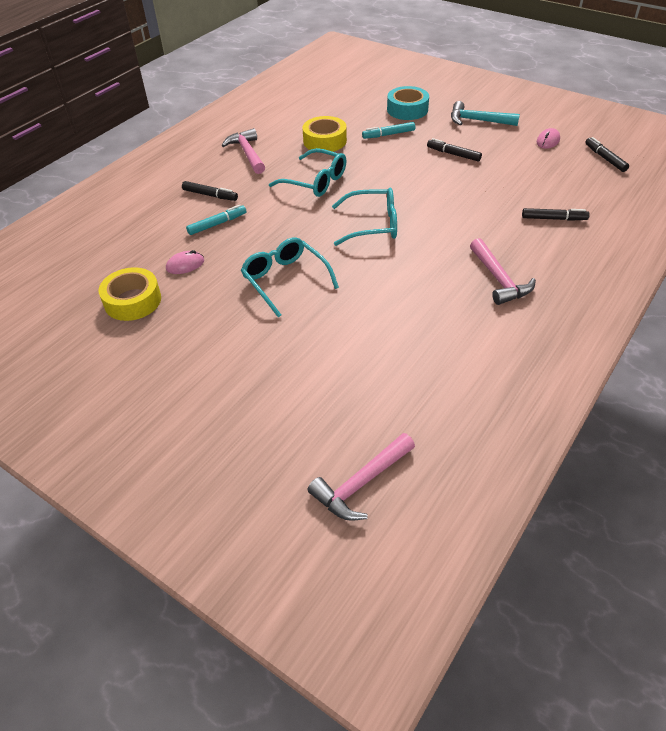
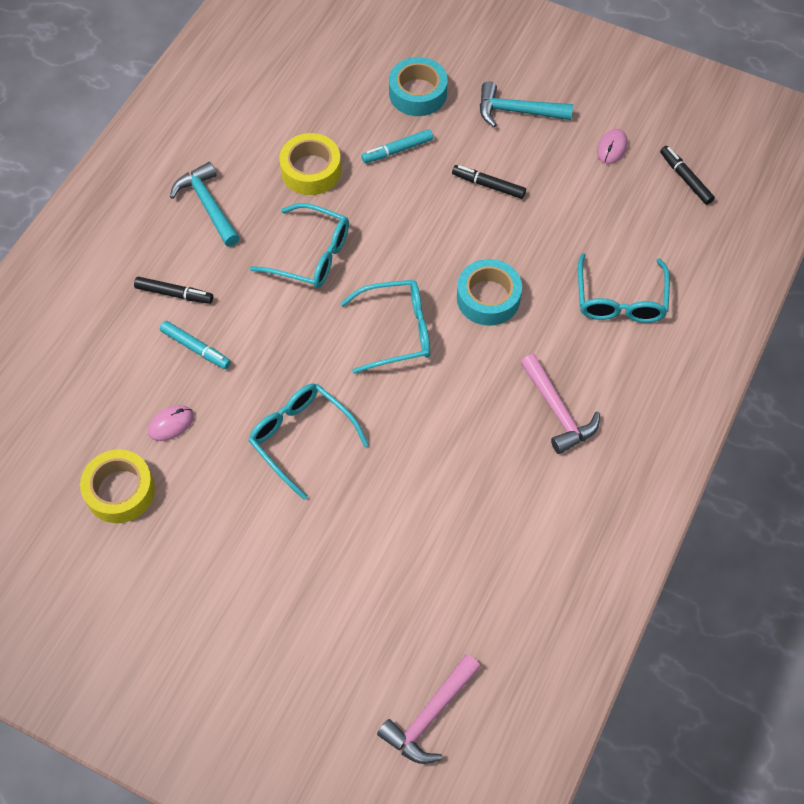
camera: 10 degrees left, 15 degrees up
turquoise marker [186,205,246,235] -> turquoise marker turned 75 degrees clockwise [160,321,231,369]
pink hammer [221,128,265,174] -> turquoise hammer [170,162,240,247]
black marker [522,208,590,221] -> turquoise glasses [578,253,670,323]
none -> turquoise tape [457,259,522,326]

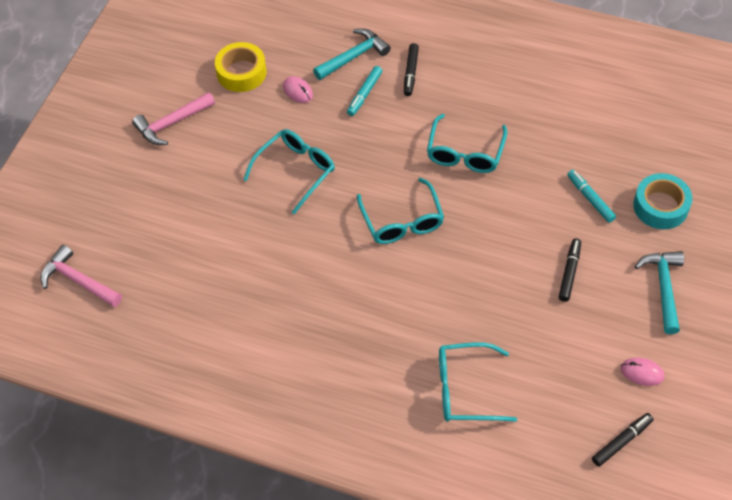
camera: 85 degrees right, 5 degrees down
turquoise hammer [170,162,240,247] -> turquoise hammer moved to [313,29,391,80]
yellow tape [279,133,341,195] -> none
turquoise tape [457,259,522,326] -> none
pink hammer [521,354,600,454] -> pink hammer moved to [132,92,215,145]

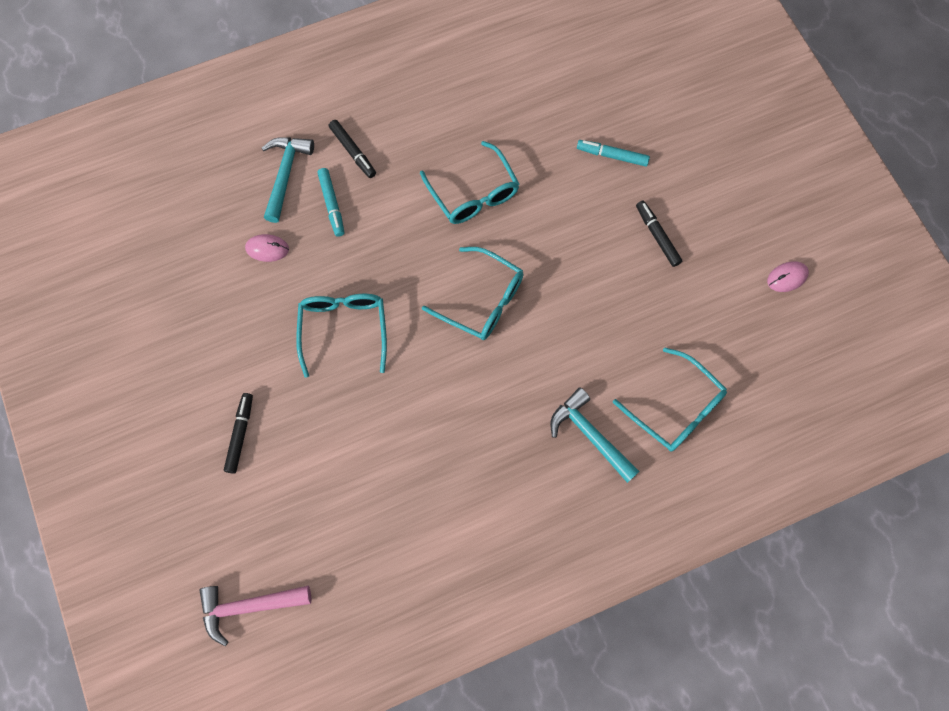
camera: 45 degrees left, 15 degrees up
pink hammer [132,92,215,145] -> none
yellow tape [215,42,267,92] -> none
turquoise glasses [439,342,517,422] -> turquoise glasses turned 90 degrees counterclockwise [613,347,727,452]
black marker [592,413,654,467] -> black marker moved to [224,393,253,474]
turquoise tape [633,173,692,229] -> none
turquoise hammer [635,251,684,334] -> turquoise hammer moved to [550,387,640,483]

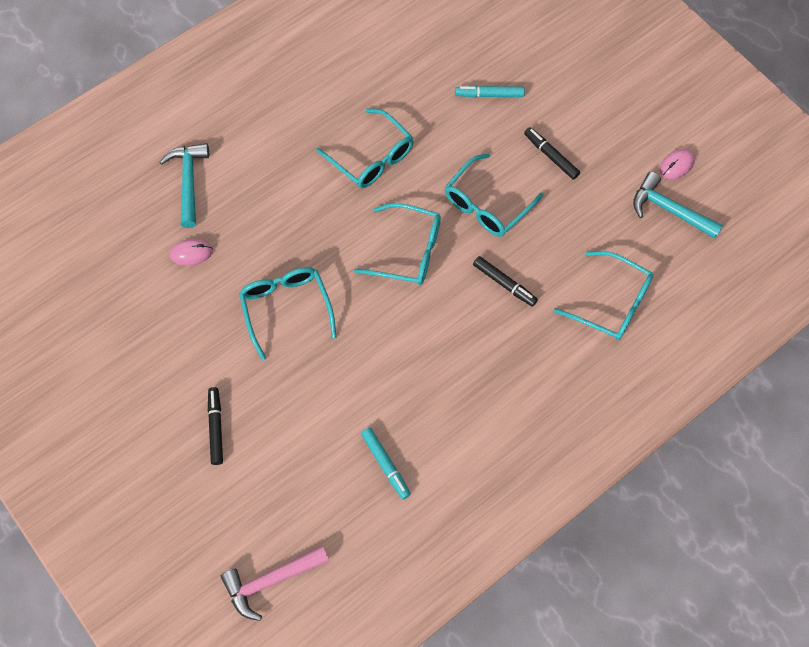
camera: 15 degrees left, 5 degrees down
turquoise marker [317,168,344,237] -> turquoise marker moved to [361,428,411,499]
black marker [329,120,376,178] -> black marker moved to [473,256,538,307]
turquoise hammer [550,387,640,483] -> turquoise hammer moved to [633,172,723,239]
none -> turquoise glasses [445,153,543,237]

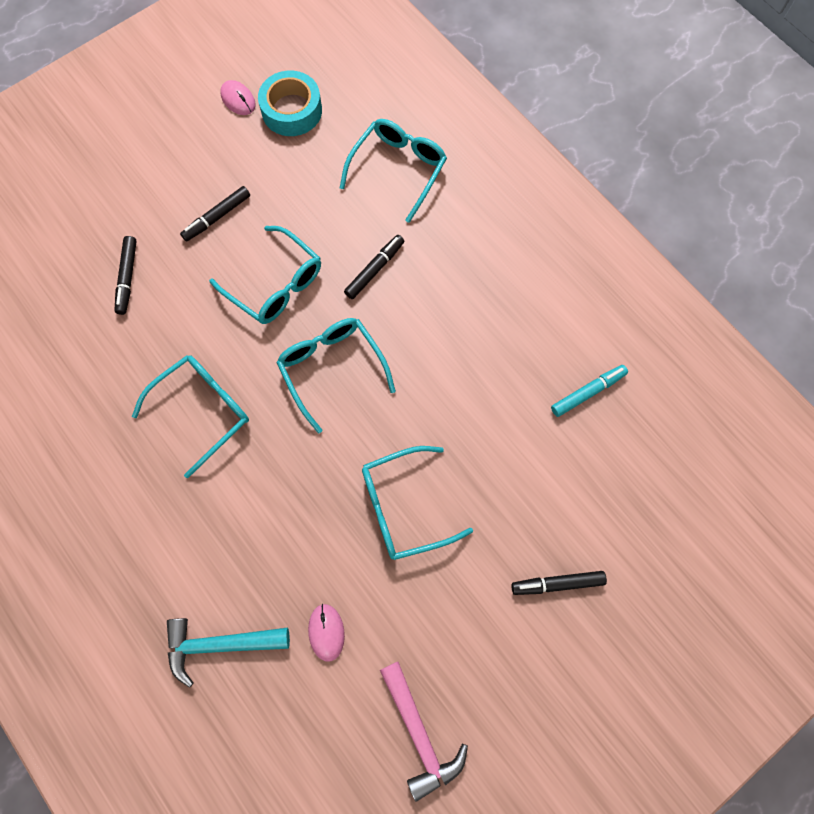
camera: 90 degrees left, 5 degrees up
pink hammer [221,545,329,621] -> pink hammer moved to [380,662,468,802]
turquoise glasses [354,203,441,285] -> turquoise glasses turned 45 degrees counterclockwise [276,318,396,433]
turquoise marker [455,86,525,98] -> black marker [114,236,137,315]
turquoise hammer [633,172,723,239] -> turquoise tape [258,70,322,136]

